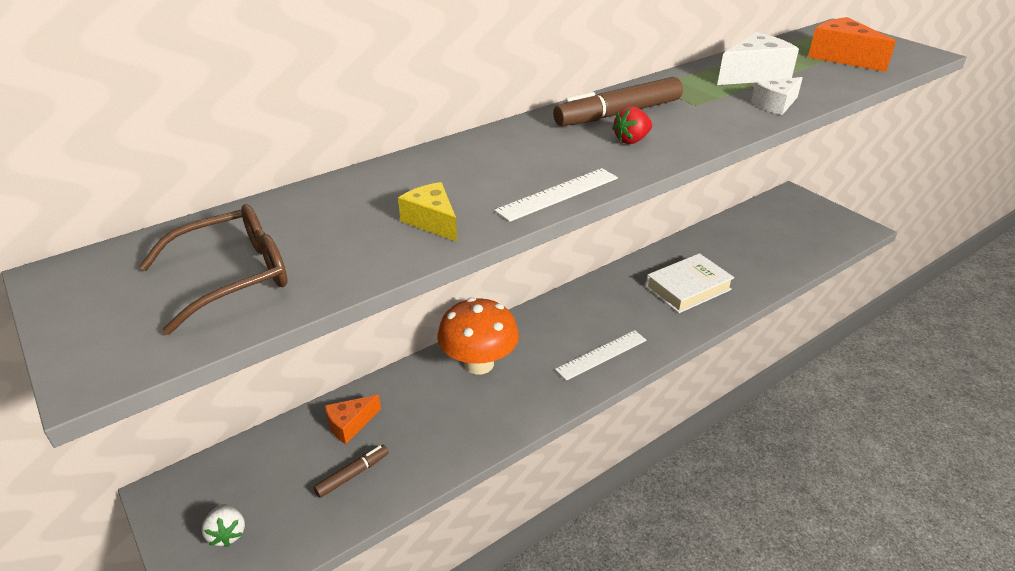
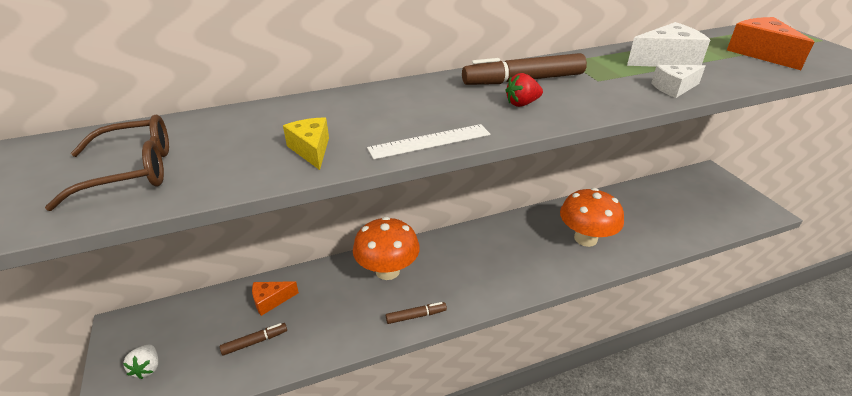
camera: 15 degrees right, 0 degrees up
white ruler [555,330,647,381] -> none
white book [646,253,735,313] -> orange mushroom [560,188,624,247]
none -> brown marker [386,302,447,324]

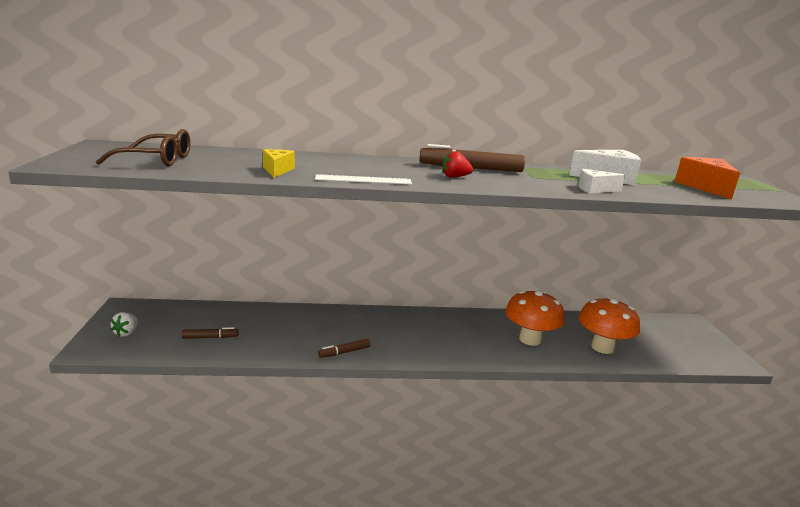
camera: 15 degrees right, 15 degrees down
orange cheese [252,281,299,316] -> none
orange mushroom [353,217,420,280] -> orange mushroom moved to [578,297,640,354]
brown marker [386,302,447,324] -> brown marker turned 150 degrees clockwise [318,339,371,358]

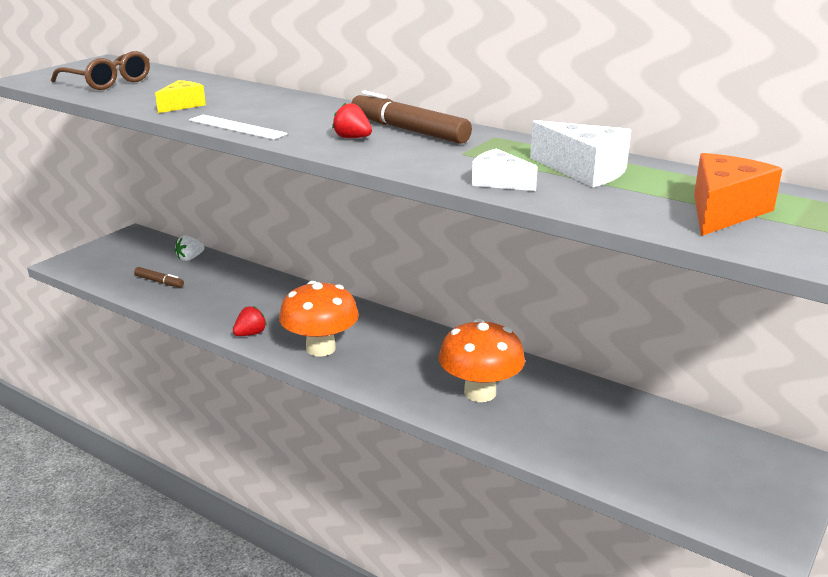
camera: 40 degrees right, 5 degrees up
white strawberry [110,312,138,337] -> white strawberry moved to [175,236,204,261]
brown marker [318,339,371,358] -> red strawberry [233,306,267,336]
orange mushroom [578,297,640,354] -> orange mushroom moved to [279,281,359,356]

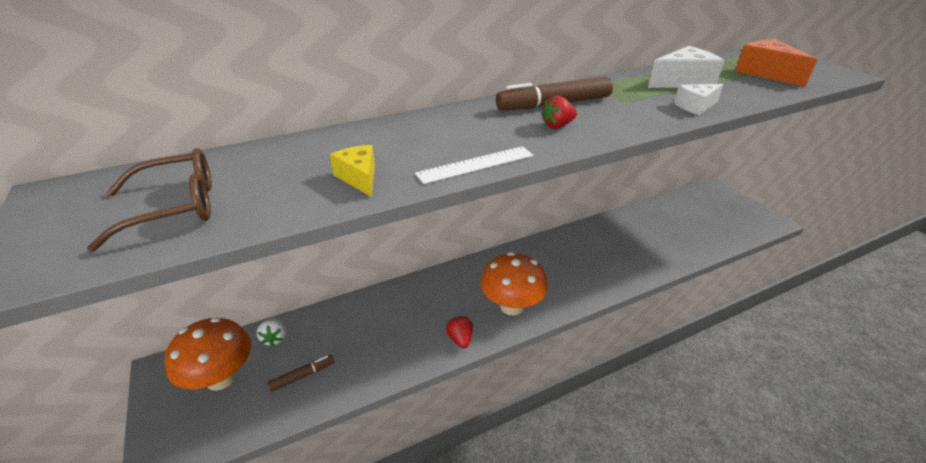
camera: 60 degrees left, 10 degrees up
orange mushroom [439,319,525,402] -> orange mushroom moved to [164,317,251,391]

